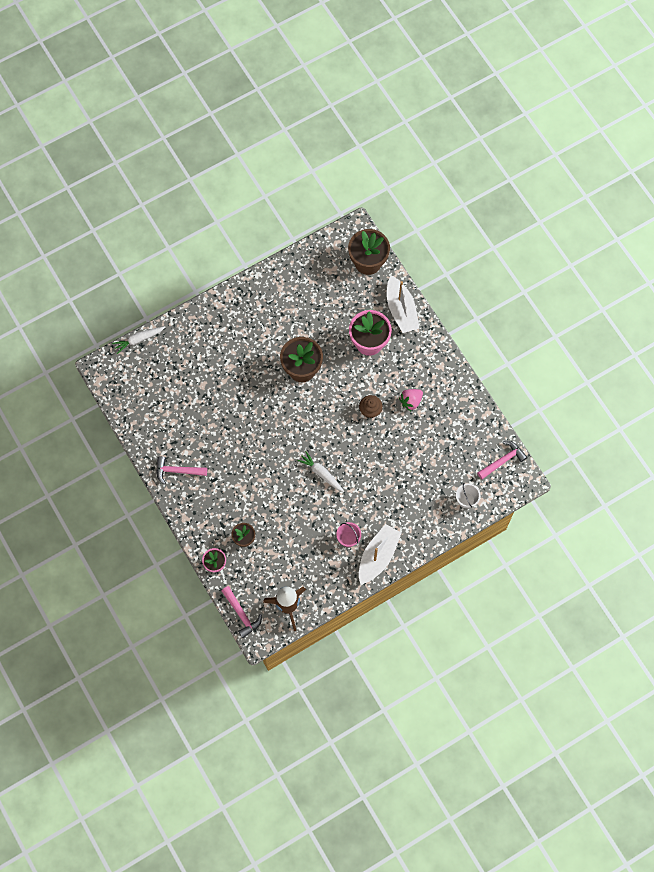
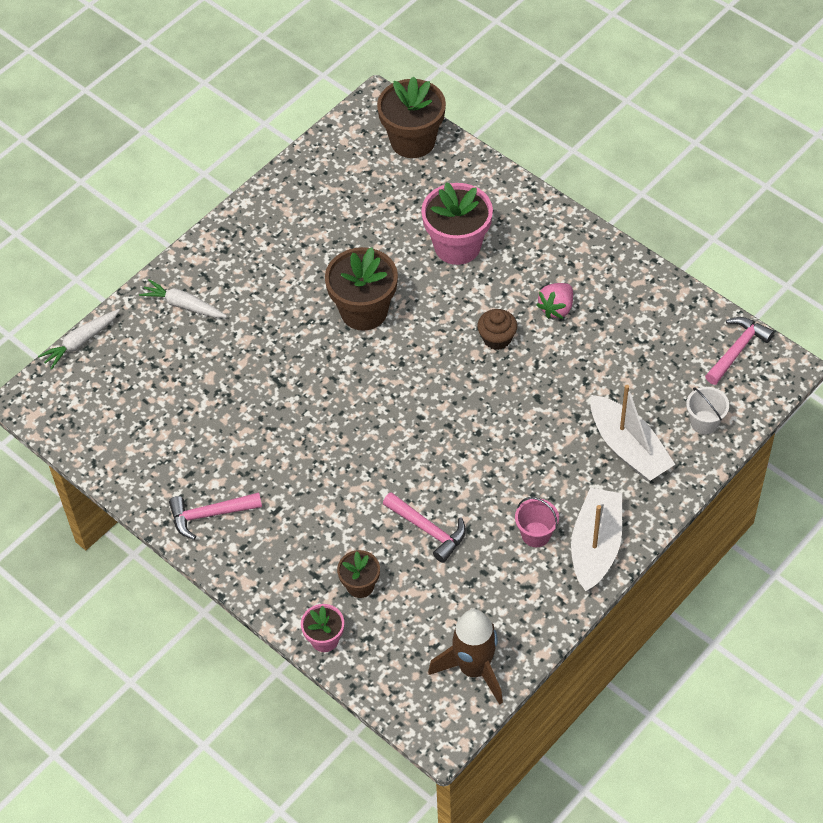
camera: 15 degrees left, 15 degrees down
pink hammer [222,586,262,638] -> pink hammer moved to [383,492,466,563]
white carrot [297,451,344,492] -> white carrot moved to [139,279,227,318]
white boat [387,276,419,333] -> white boat moved to [591,385,675,481]

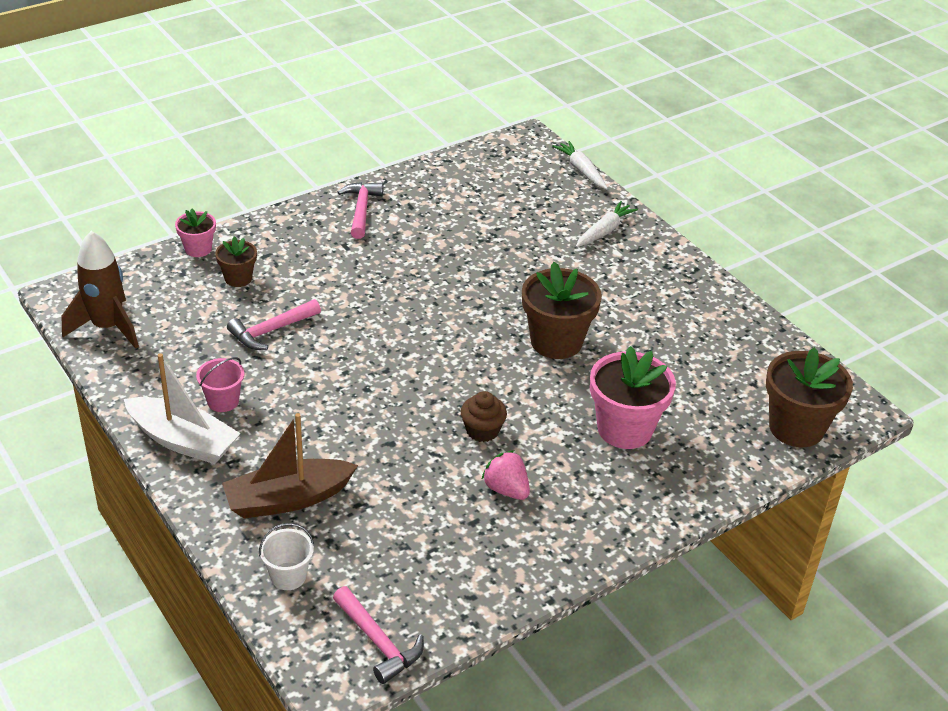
camera: 100 degrees right, 15 degrees down
white boat [591,385,675,481] -> brown boat [222,413,358,519]

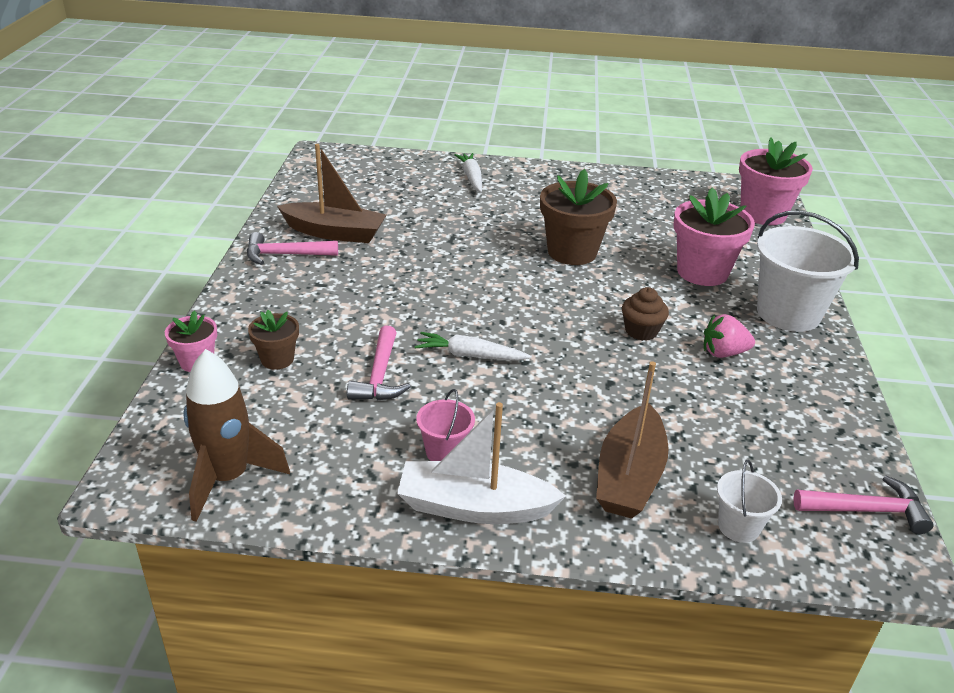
camera: 50 degrees left, 5 degrees down
white boat [124,353,241,464] -> white boat turned 150 degrees counterclockwise [397,402,566,524]
pink hammer [337,182,383,239] -> pink hammer turned 45 degrees counterclockwise [247,232,338,265]
white carrot [552,141,608,189] -> white carrot moved to [415,332,532,361]
brown flower pot [766,347,853,447] -> pink flower pot [739,137,813,225]
none -> brown boat [277,144,386,243]
none -> white bucket [757,211,859,332]

